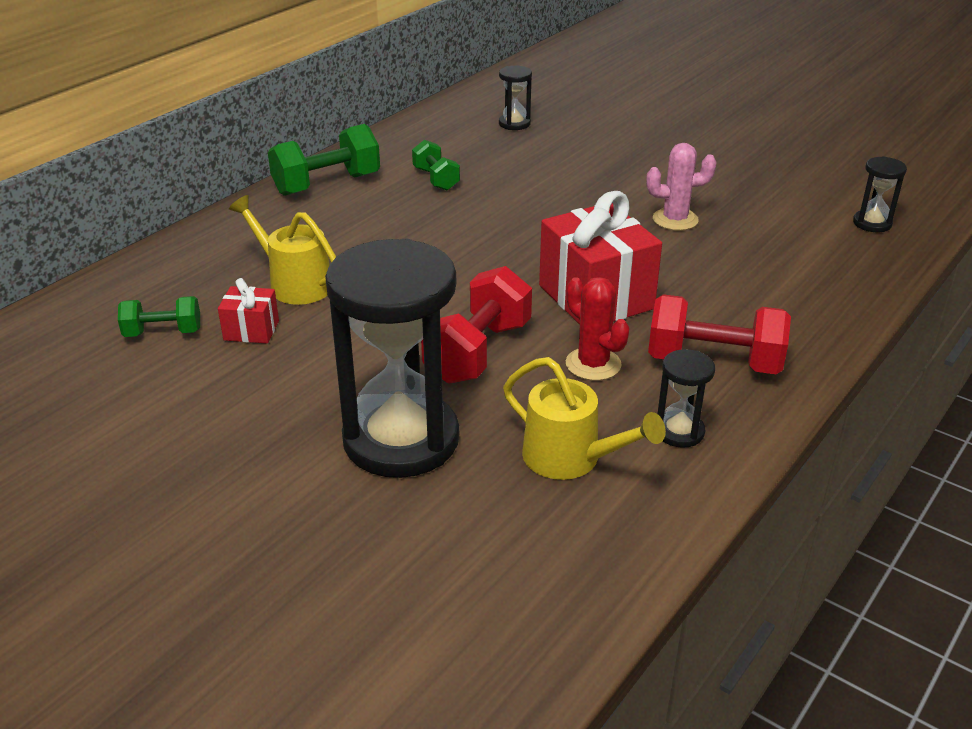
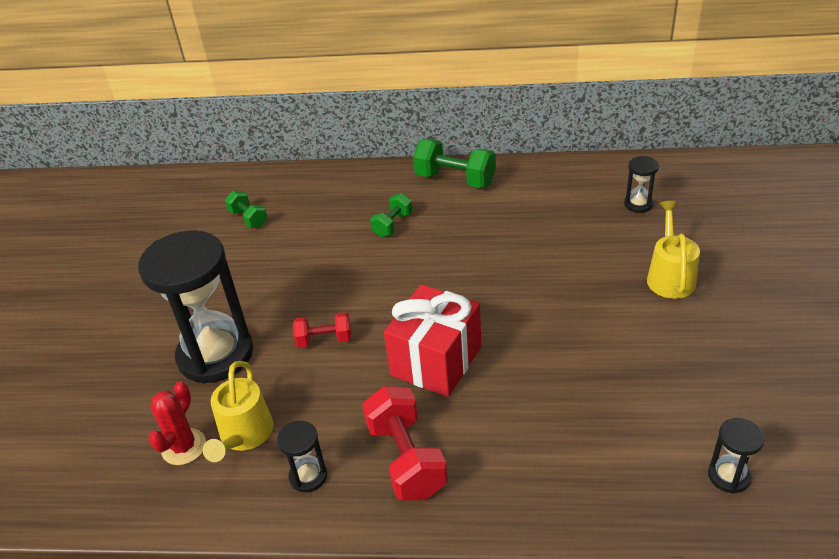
camera: 60 degrees right, 5 degrees up
red gift [218,278,279,343] -> none
yellow watering can [229,195,336,305] -> yellow watering can moved to [647,201,700,299]
green dumbbell [412,140,460,190] -> green dumbbell moved to [370,193,413,237]
red dumbbell [421,266,532,384] -> red dumbbell [293,312,351,347], size x0.59
red cactus [566,277,630,381] -> red cactus moved to [148,381,206,465]
pink cactus [646,143,717,231] -> none

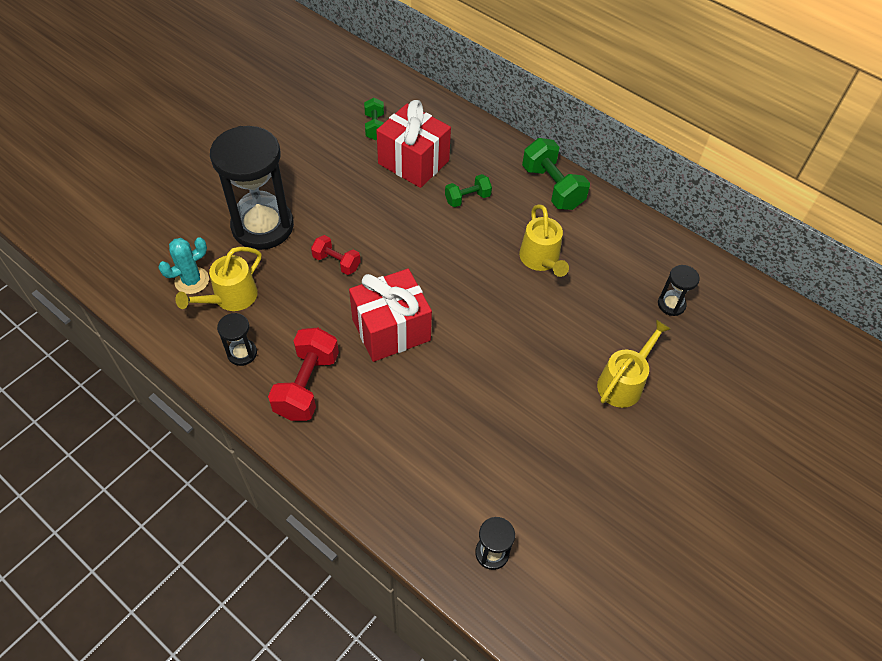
camera: 30 degrees right, 15 degrees up
red cactus [148,381,206,465] -> turquoise cactus [158,237,209,294]
none -> red gift [376,100,451,188]
none -> yellow watering can [519,204,569,277]

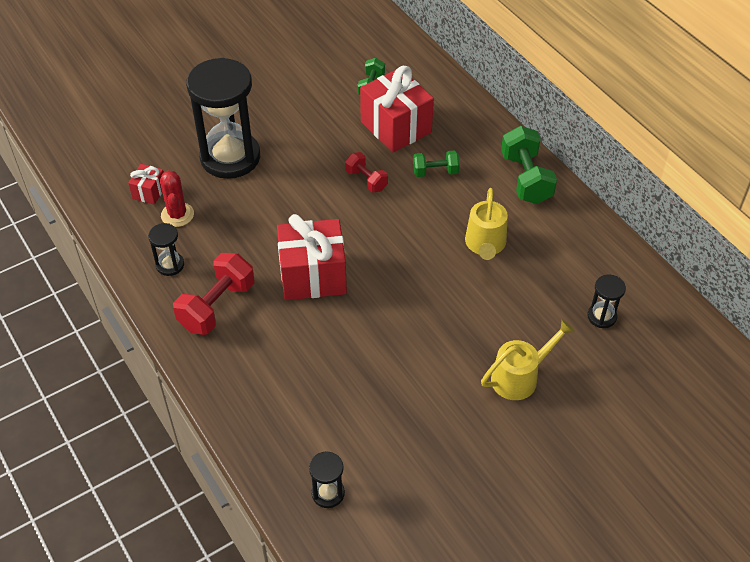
camera: 20 degrees right, 5 degrees down
turquoise cactus [158,237,209,294] -> red gift [128,164,164,205]
yellow watering can [175,247,261,311] -> red cactus [160,170,194,227]
red dumbbell [311,235,361,275] -> red dumbbell moved to [345,152,388,193]

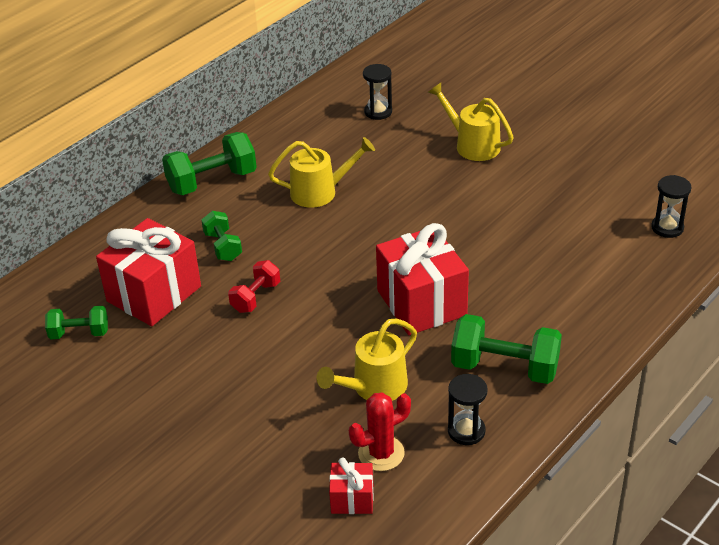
camera: 105 degrees left, 10 degrees down
red dumbbell [173,253,255,335] -> green dumbbell [451,314,562,384]
black hourglass [186,58,260,179] -> none
none -> yellow watering can [317,318,417,401]

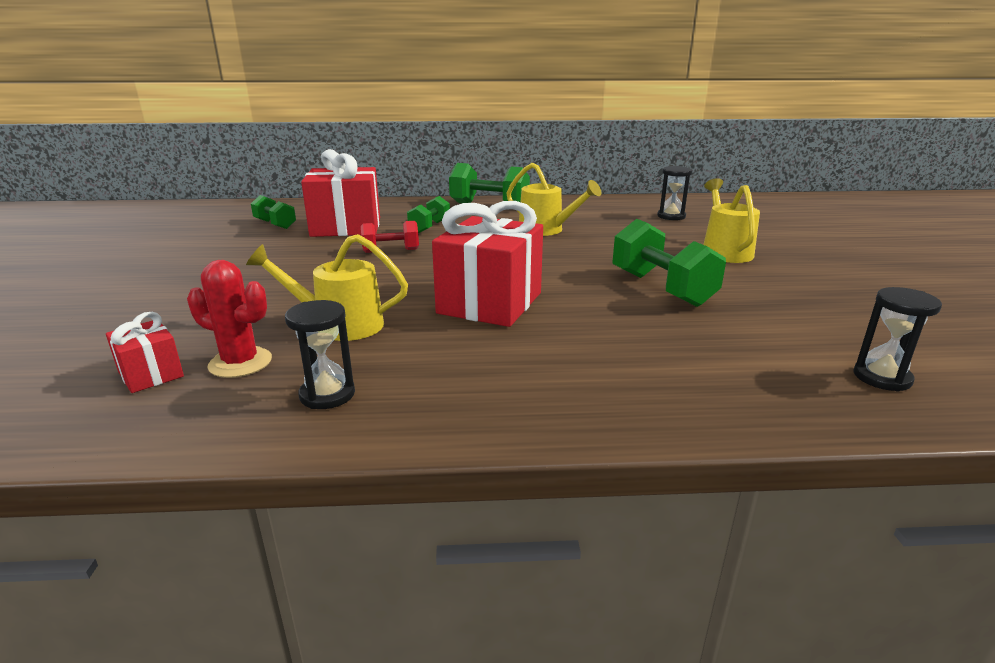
camera: 45 degrees right, 15 degrees down
green dumbbell [451,314,562,384] -> green dumbbell moved to [612,219,726,307]

